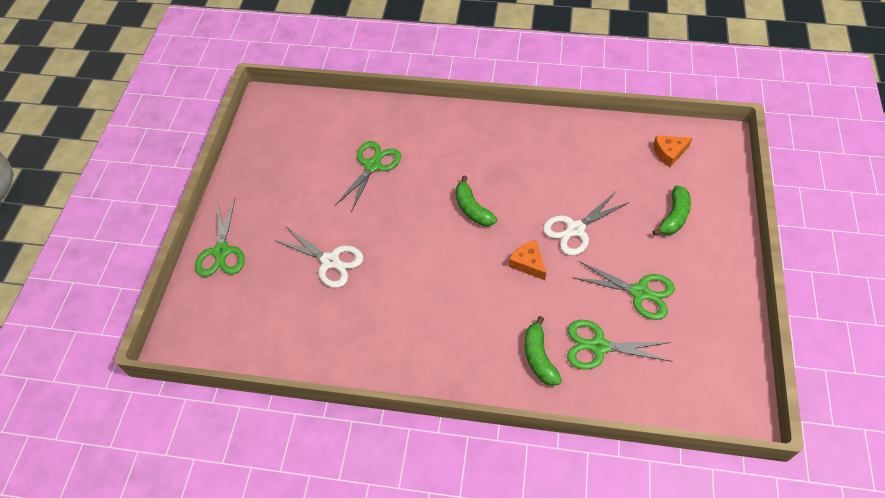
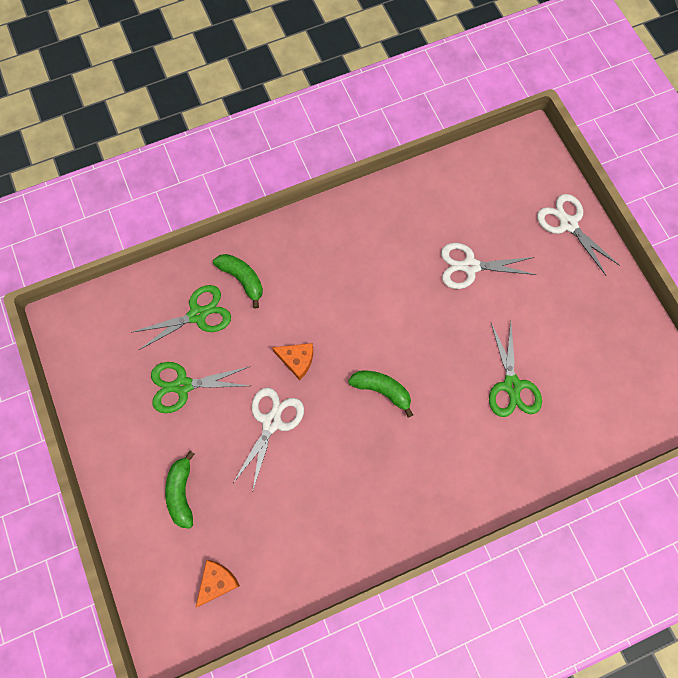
camera: 145 degrees right, 15 degrees up
green scissors [195,199,245,277] -> white scissors [537,194,620,275]

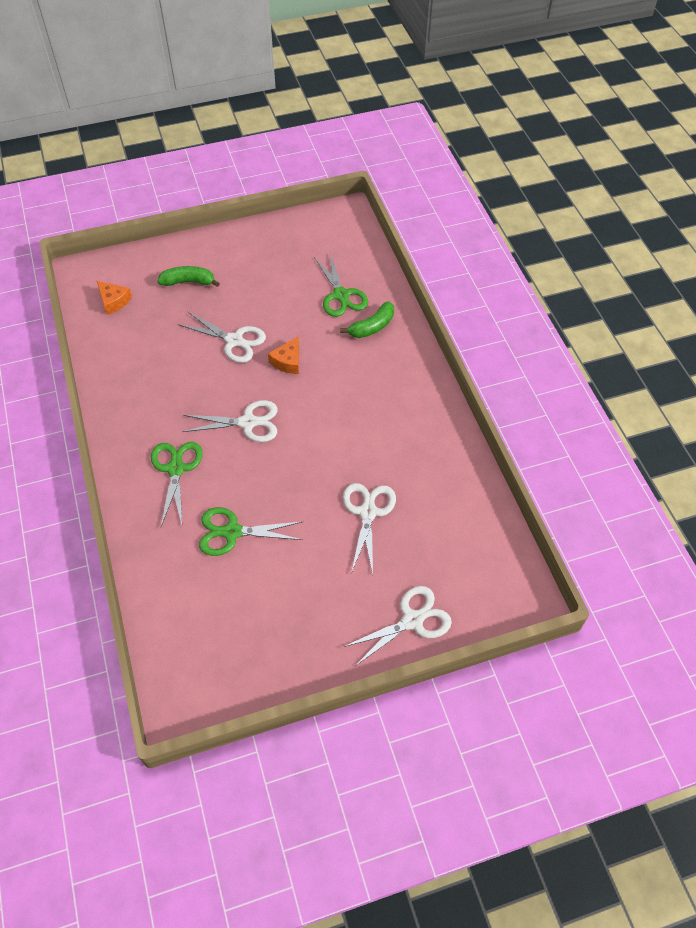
camera: 95 degrees right, 15 degrees down
green scissors [151,362,250,413] -> green scissors moved to [151,442,203,526]
green banana [348,371,413,417] -> white scissors [182,400,277,442]

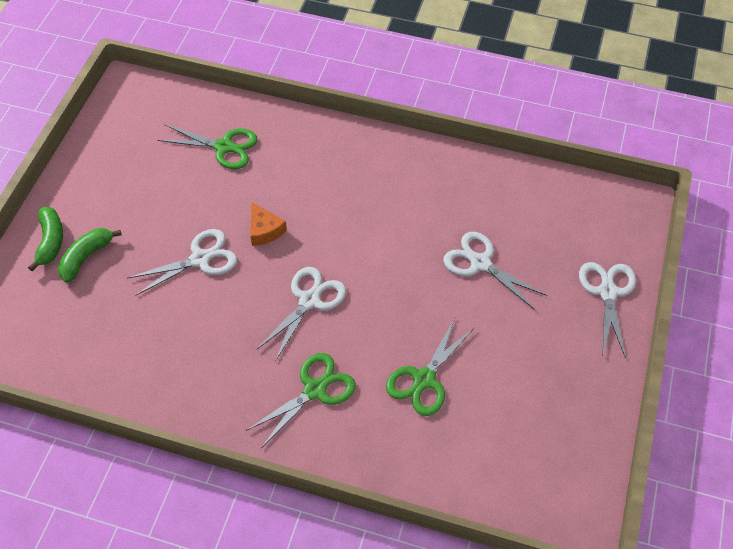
camera: 55 degrees left, 0 degrees up
orange cheese [97,281,132,315] -> none
green scissors [151,442,203,526] -> green scissors turned 105 degrees clockwise [246,353,356,448]
green banana [340,301,394,338] -> green banana moved to [28,207,63,271]

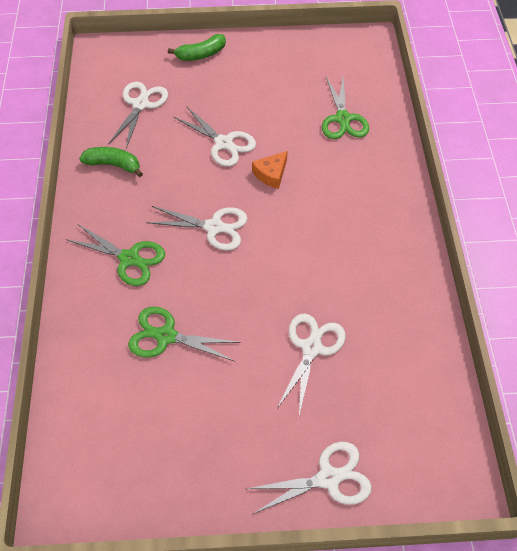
camera: 70 degrees right, 0 degrees up
green banana [58,228,122,283] -> green banana moved to [79,147,143,177]
none -> white scissors [108,82,168,149]

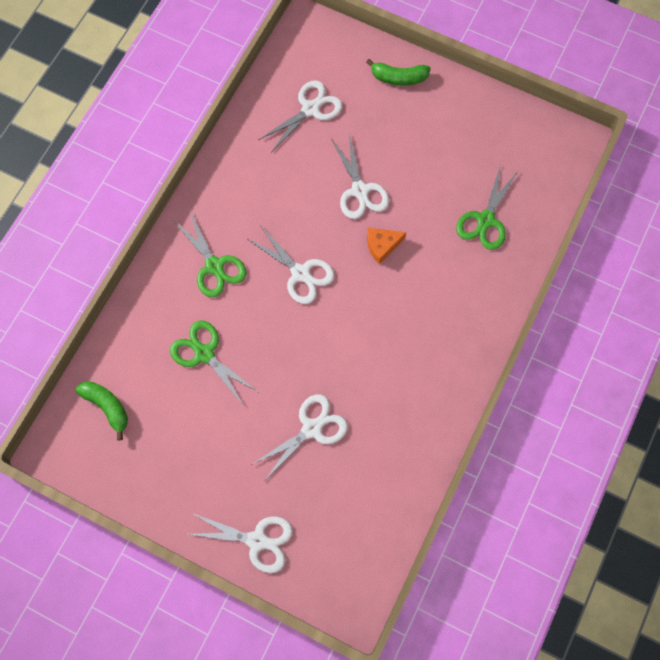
camera: 30 degrees right, 15 degrees up
green banana [79,147,143,177] -> green banana moved to [76,381,128,440]

